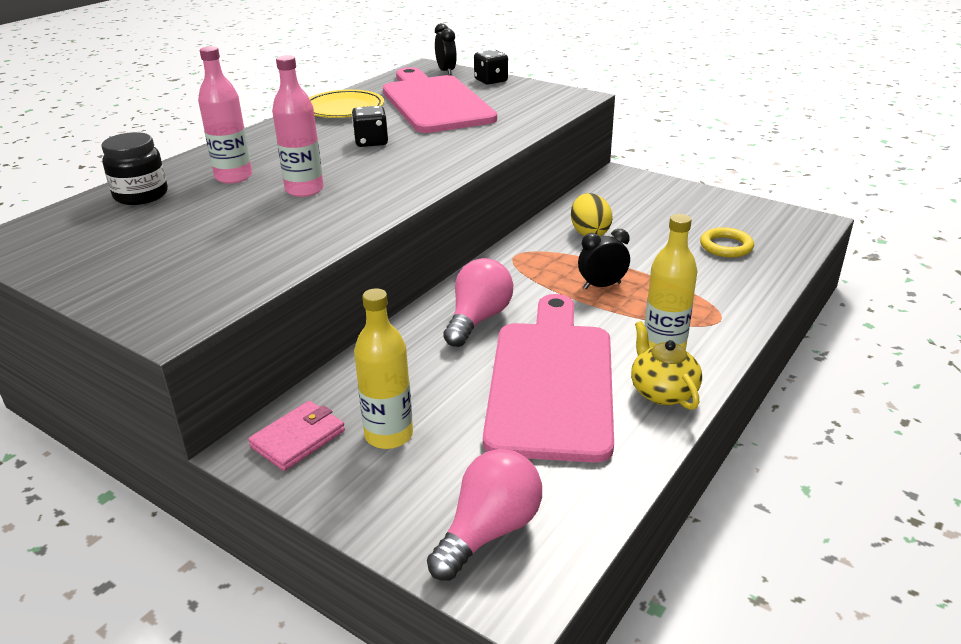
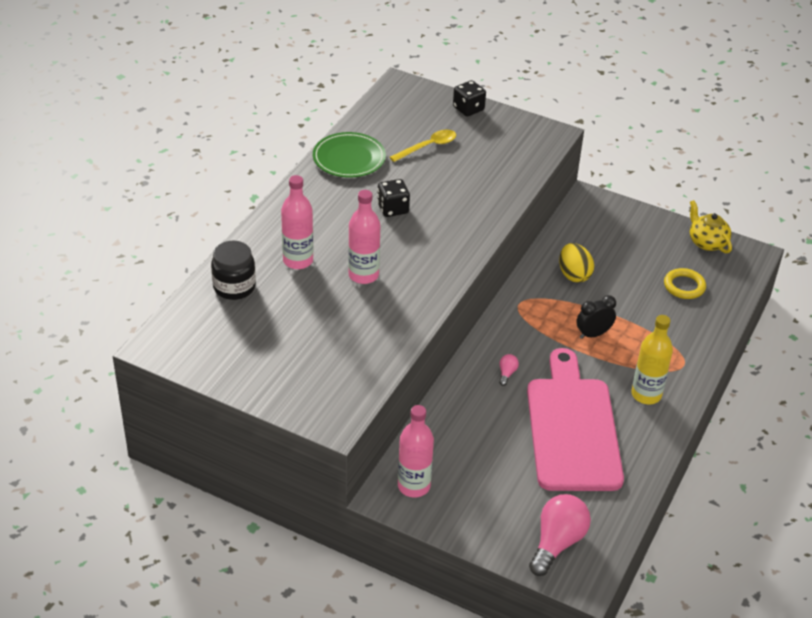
camera: 10 degrees left, 10 degrees up
pink wallet [248,401,345,471] -> pink bottle [398,405,434,498]
yellow plate [309,89,384,118] -> green plate [313,132,386,178]
yellow bottle [354,288,413,449] -> none
pink cutting board [383,67,497,133] -> yellow spoon [390,130,456,162]
black clock [435,23,457,75] -> none
pink light bulb [443,258,513,347] -> pink light bulb [499,354,519,386], size x0.43
yellow teapot [631,321,702,410] -> yellow teapot moved to [690,200,732,253]

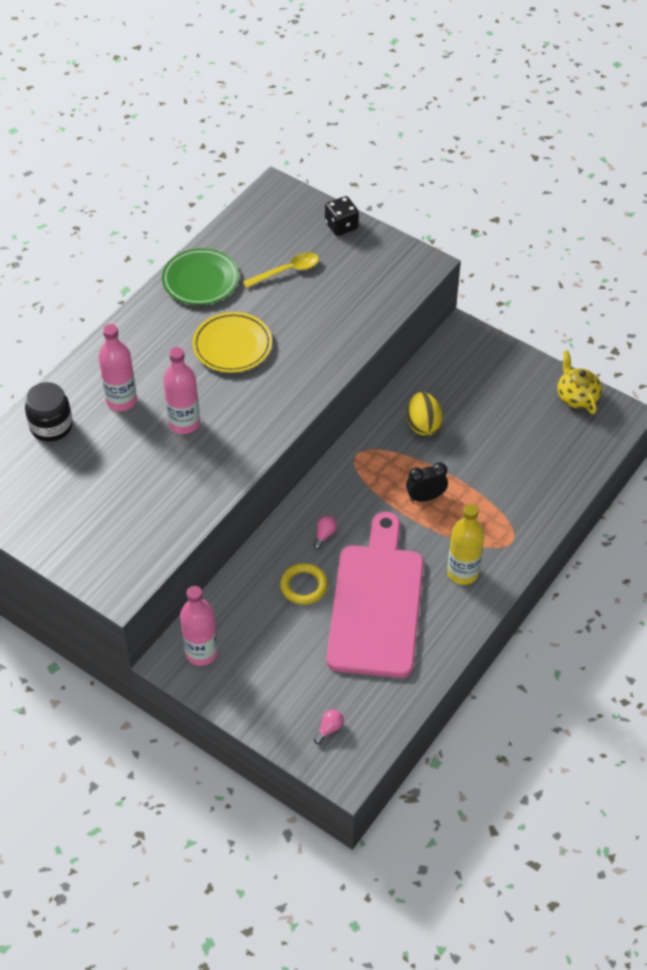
camera: 10 degrees right, 10 degrees up
black dice [377,179,410,217] -> yellow plate [192,312,272,373]
pink light bulb [529,494,591,576] -> pink light bulb [314,709,344,744], size x0.43
yellow ring [664,268,706,299] -> yellow ring moved to [280,563,328,605]

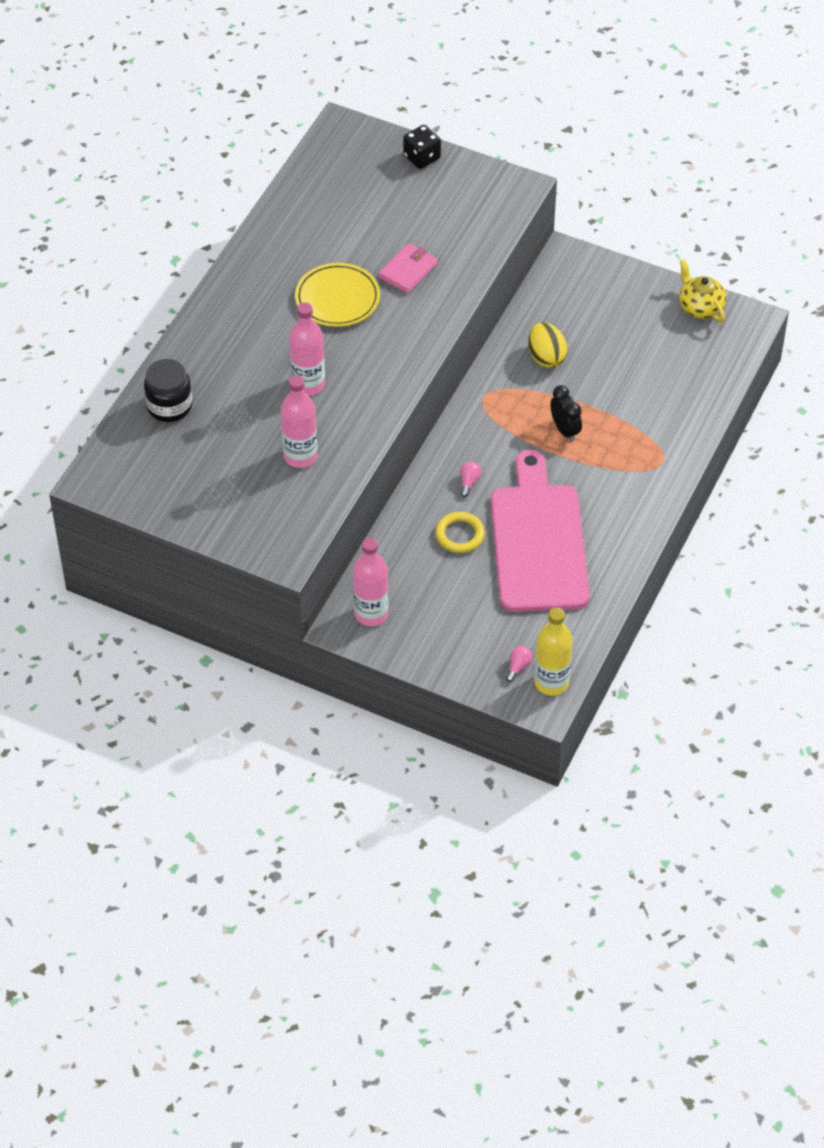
camera: 10 degrees left, 0 degrees up
pink bottle [98,324,137,411] -> pink bottle moved to [281,375,317,468]
green plate [162,248,239,305] -> none
yellow spoon [243,252,319,288] -> none
black clock [406,462,448,502] -> black clock turned 90 degrees clockwise [550,385,582,442]
yellow bottle [447,504,485,585] -> yellow bottle moved to [534,607,573,696]
none -> pink wallet [378,243,438,293]

